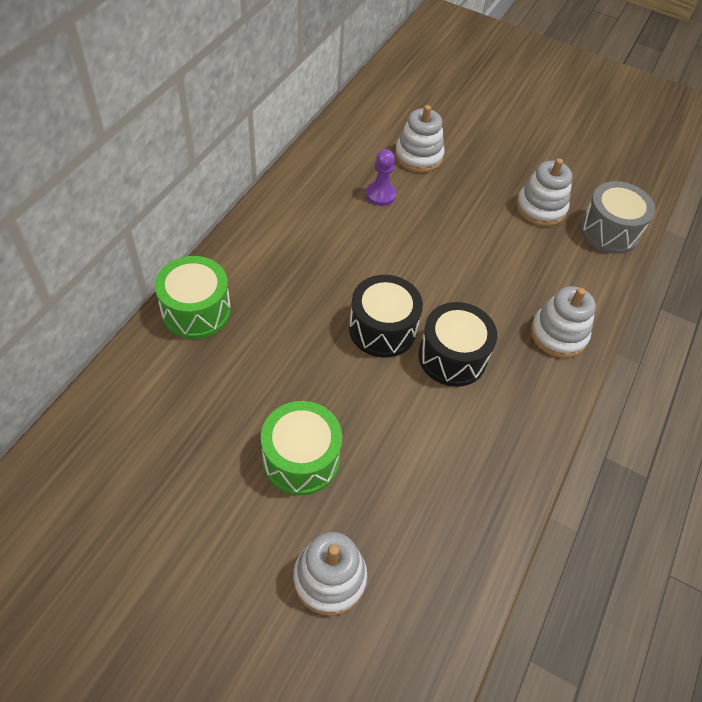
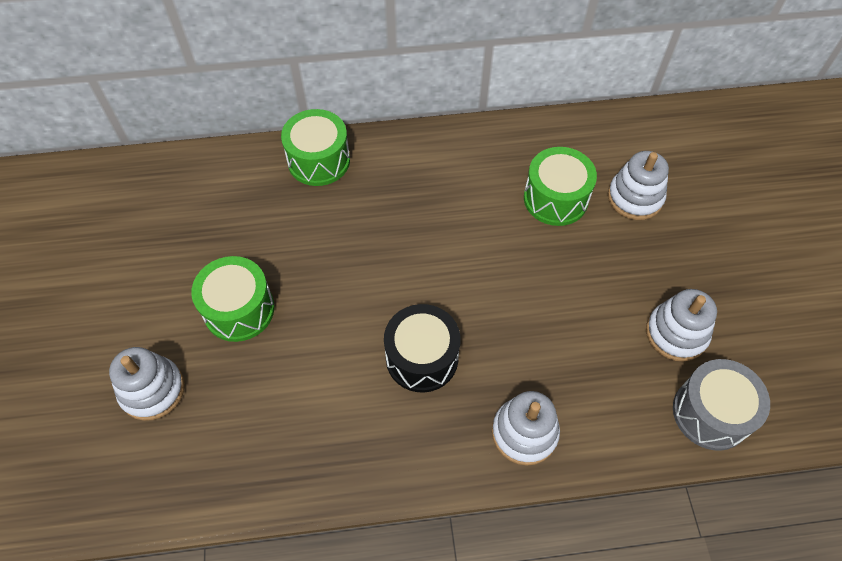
camera: 60 degrees right, 5 degrees up
black drum [349,275,423,358] -> none
purple pawn [366,149,396,206] -> green drum [524,147,597,226]

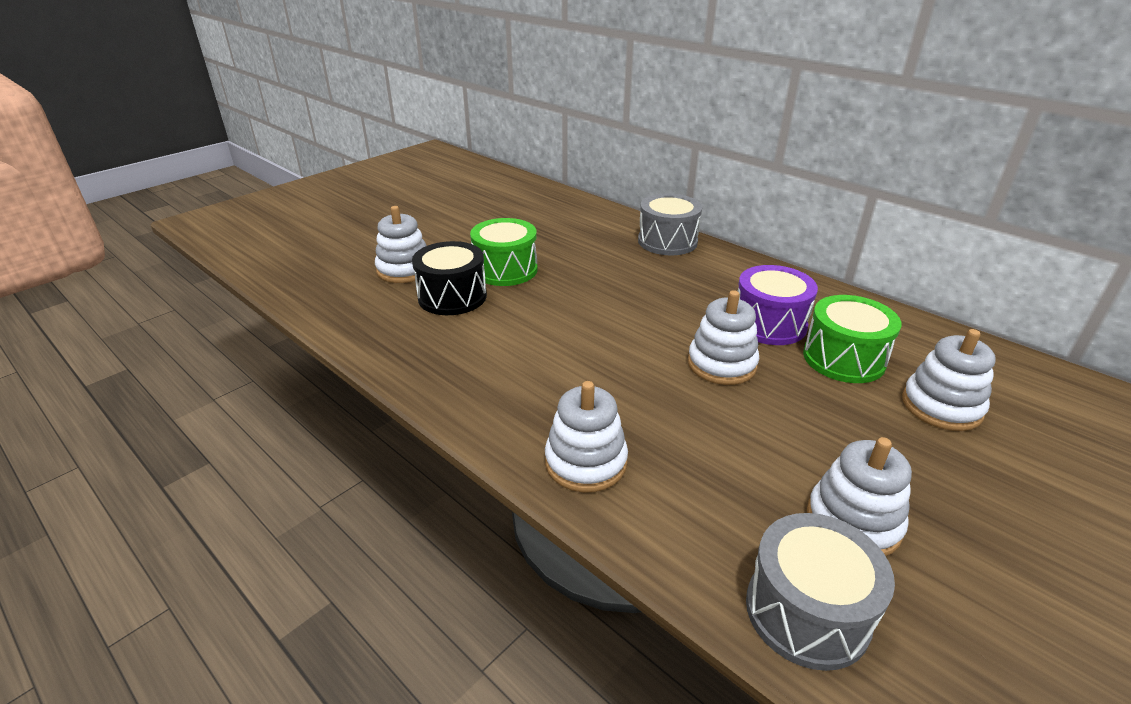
camera: 50 degrees right, 25 degrees down
green drum [281,109,350,186] -> grey drum [638,193,702,255]
black drum [384,304,461,393] -> black drum moved to [412,241,487,315]
none -> white stacking toy [688,290,760,385]
none -> purple drum [738,265,818,345]

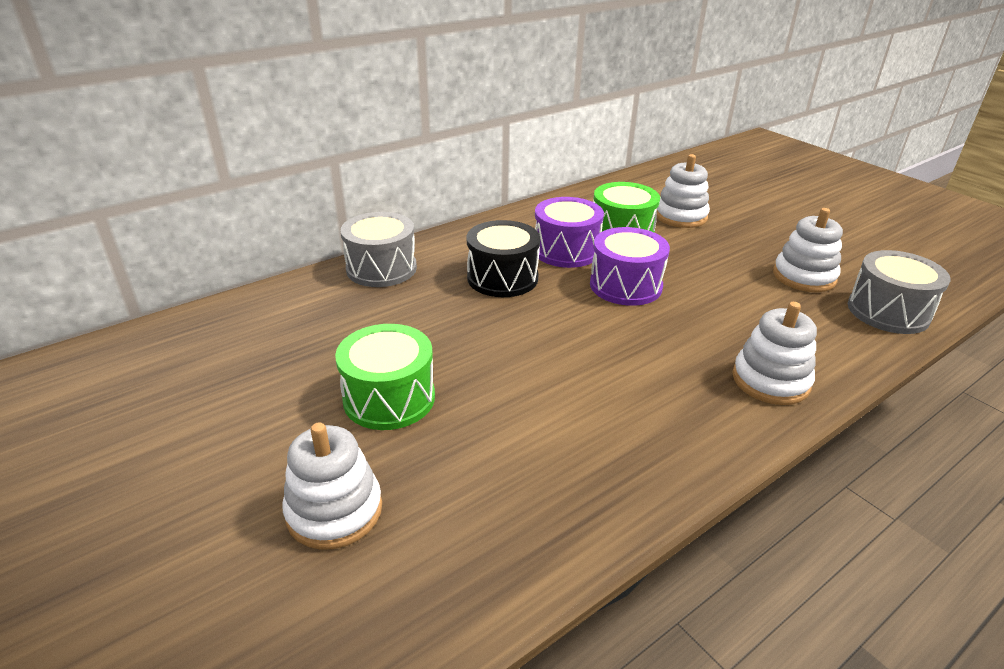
camera: 80 degrees left, 0 degrees up
black drum [412,241,487,315] -> black drum moved to [467,220,540,297]
white stacking toy [688,290,760,385] -> purple drum [590,227,670,306]

